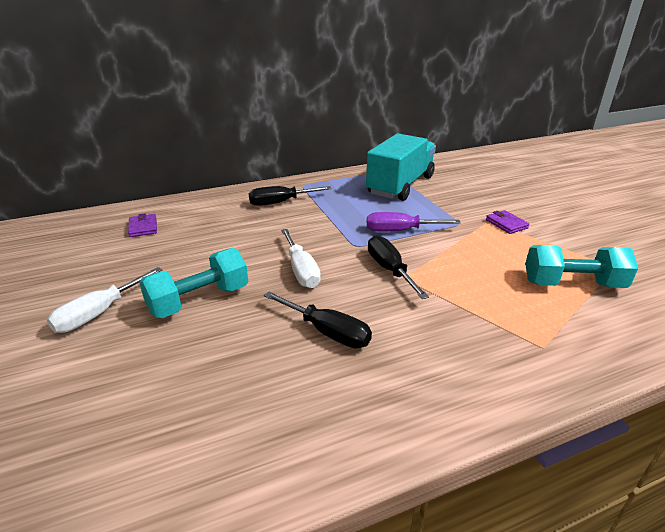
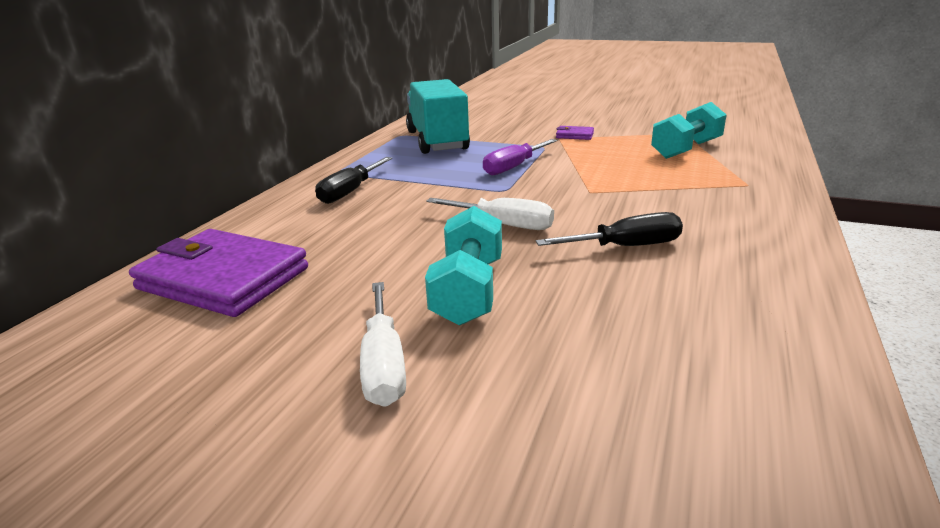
camera: 45 degrees left, 5 degrees down
purple wallet [128,214,157,237] -> purple wallet [129,229,308,317], size x2.34
black screwdriver [368,235,429,299] -> none

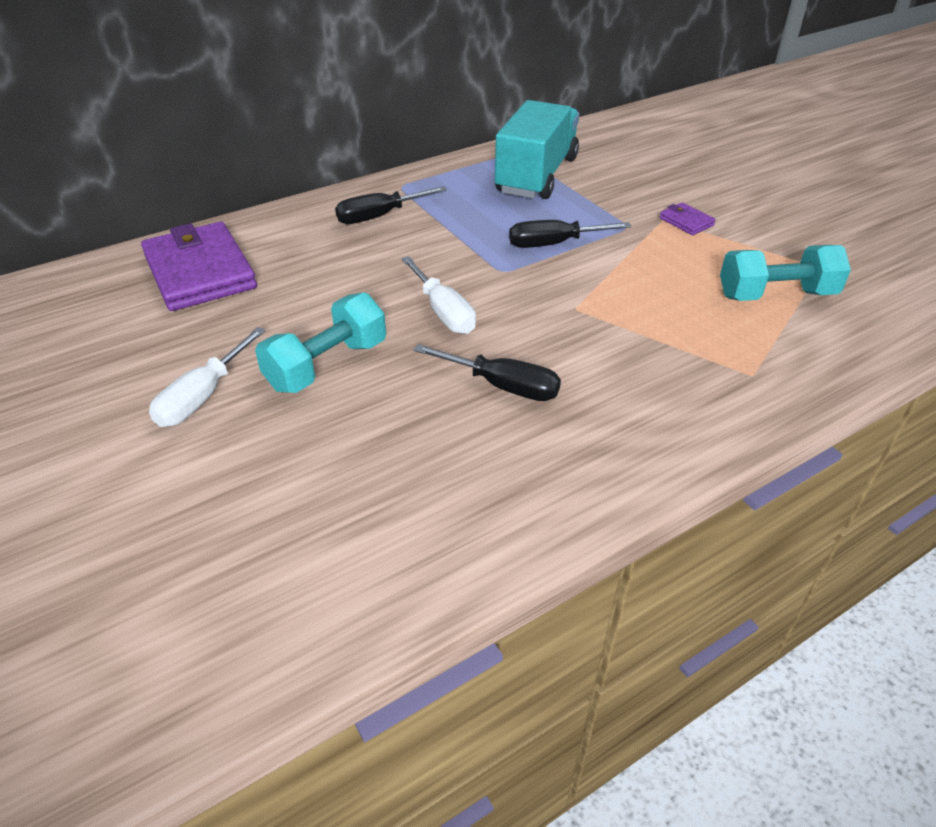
camera: 35 degrees right, 15 degrees up
purple screwdriver [483,139,557,175] -> black screwdriver [509,220,631,248]

